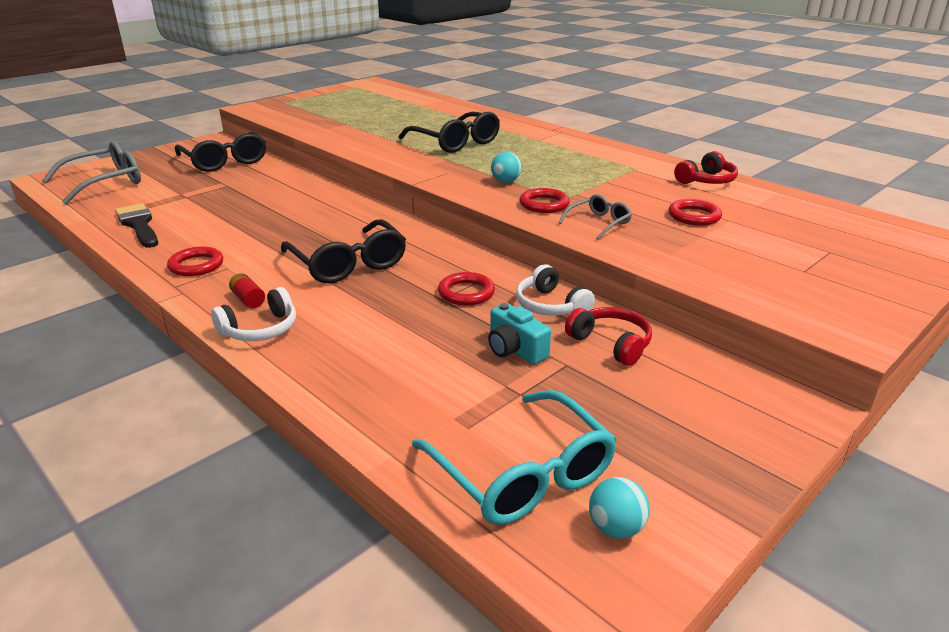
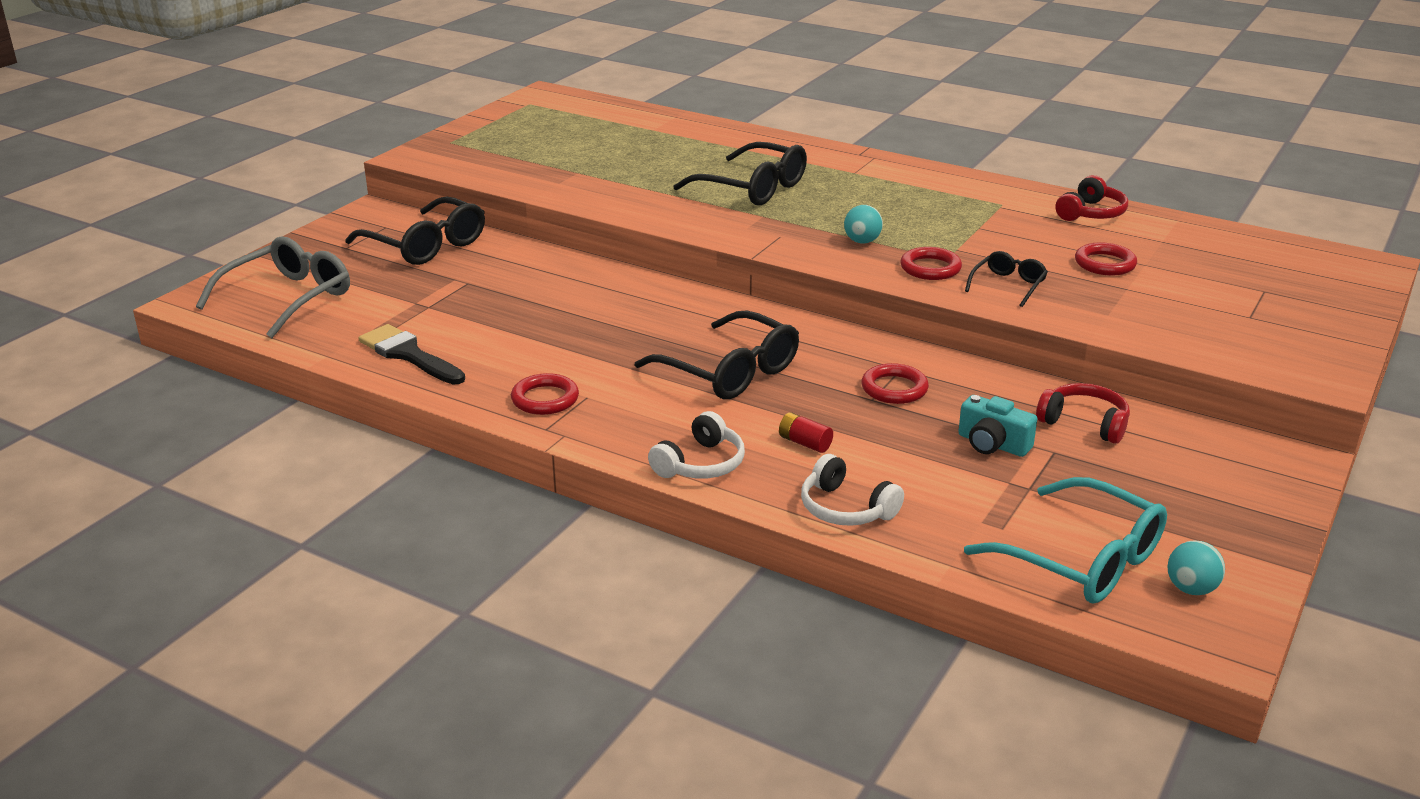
camera: 15 degrees left, 0 degrees up
red battery [229,273,265,308] -> red battery moved to [779,412,833,453]
white headphones [516,264,595,316] -> white headphones moved to [801,454,904,526]
grey glasses [558,194,632,240] -> black glasses [965,251,1048,307]

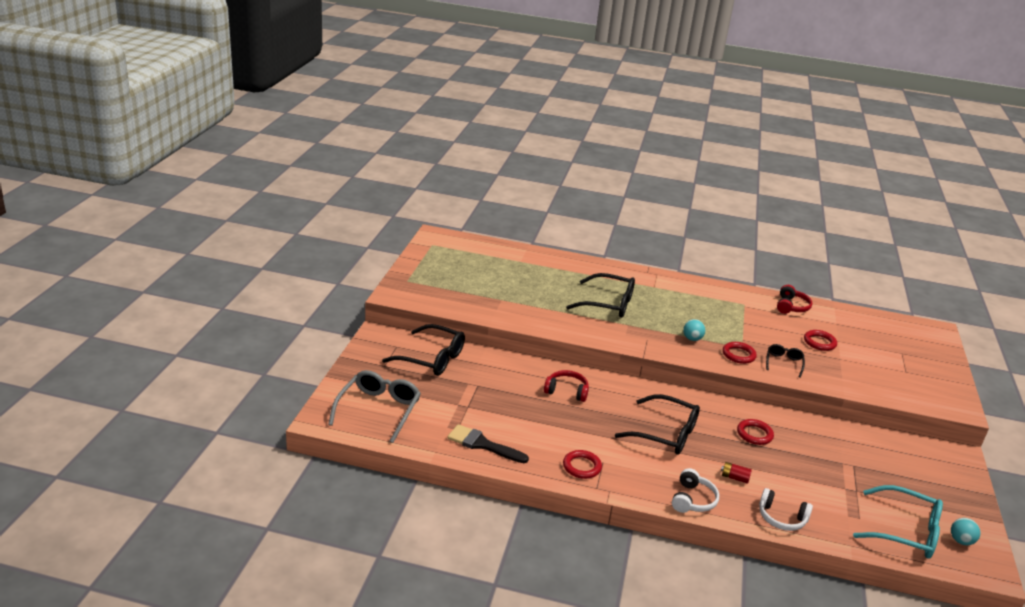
camera: 20 degrees left, 0 degrees up
turquoise camera [958,395,1037,457] -> none
red headphones [1036,383,1130,444] -> red headphones moved to [544,370,589,402]

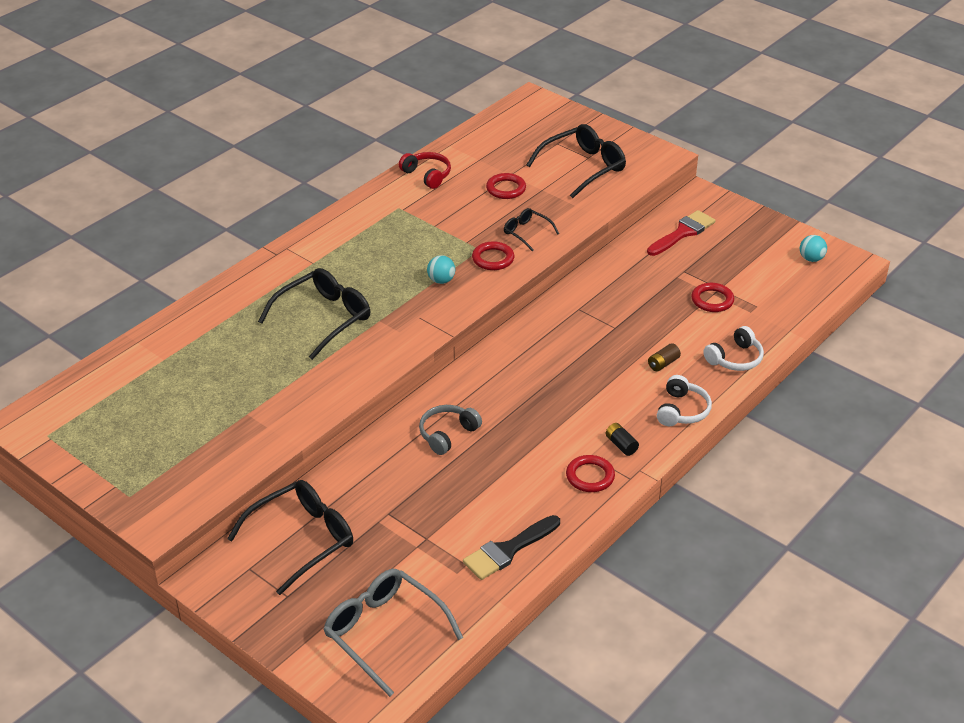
camera: 60 degrees left, 10 degrees up
red headphones [544,370,589,402] -> grey headphones [419,405,482,455]
black glasses [615,394,700,455] -> black glasses moved to [526,124,626,198]
white headphones [672,468,719,513] -> white headphones turned 60 degrees clockwise [657,375,712,426]
red battery [721,462,752,484] -> brown battery [648,343,681,371]
red ring [737,419,774,445] -> red ring moved to [691,283,734,312]
turquoise glasses [853,485,943,559] -> none
none -> black battery [606,423,639,456]
none -> red brush [647,210,716,256]

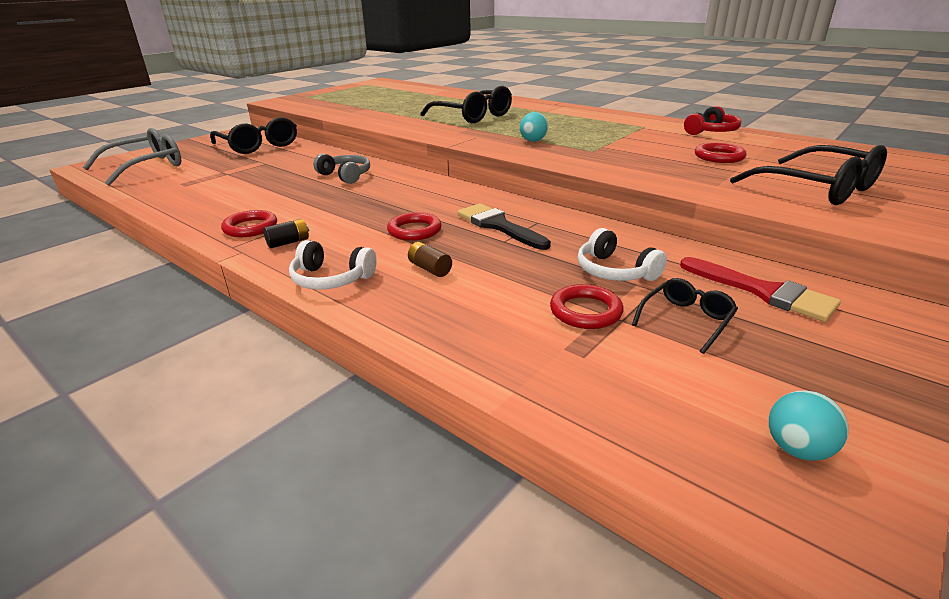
camera: 90 degrees right, 10 degrees down
black brush [463,515,560,580] -> black brush moved to [457,203,551,250]
red ring [472,241,514,270] -> red ring moved to [387,212,442,241]
black glasses [504,208,559,251] -> black glasses moved to [632,278,738,354]
white headphones [703,326,764,371] -> white headphones moved to [578,228,667,281]

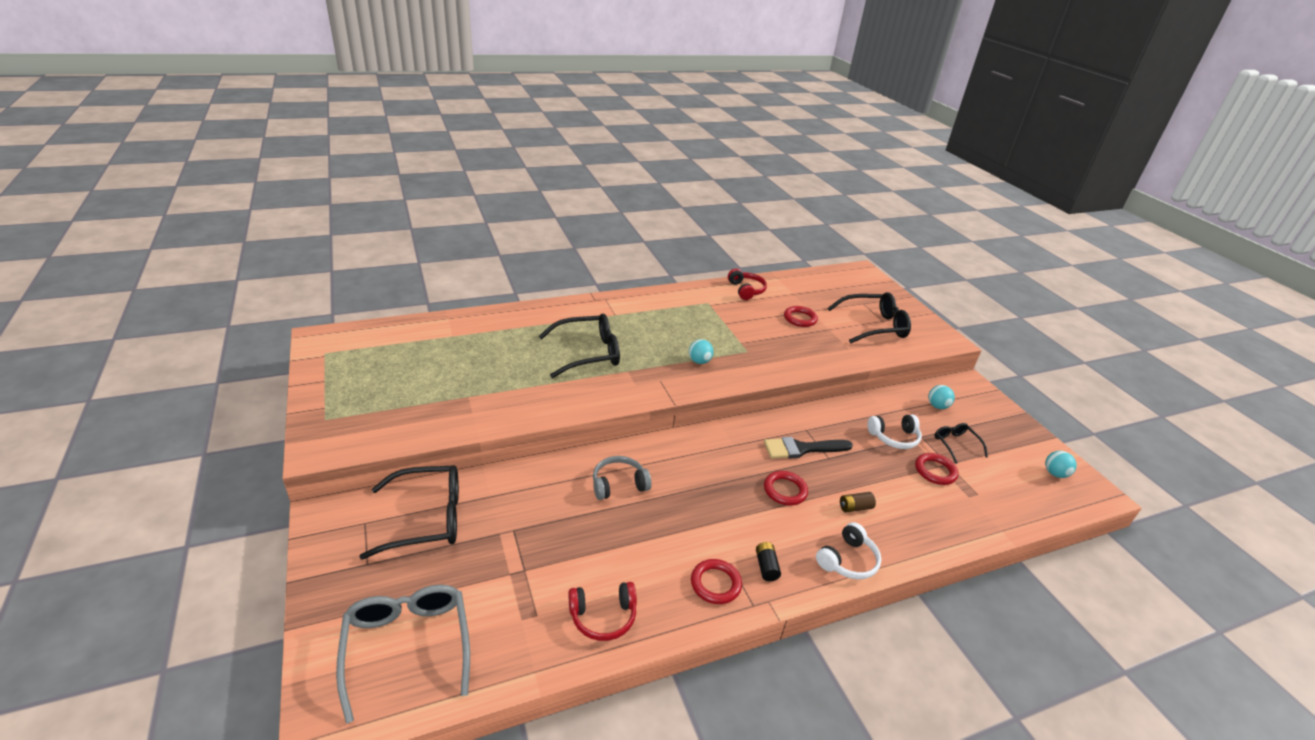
camera: 65 degrees left, 5 degrees up
red brush [680,257,841,322] -> turquoise ball [928,385,955,409]
none -> red headphones [568,582,637,641]

